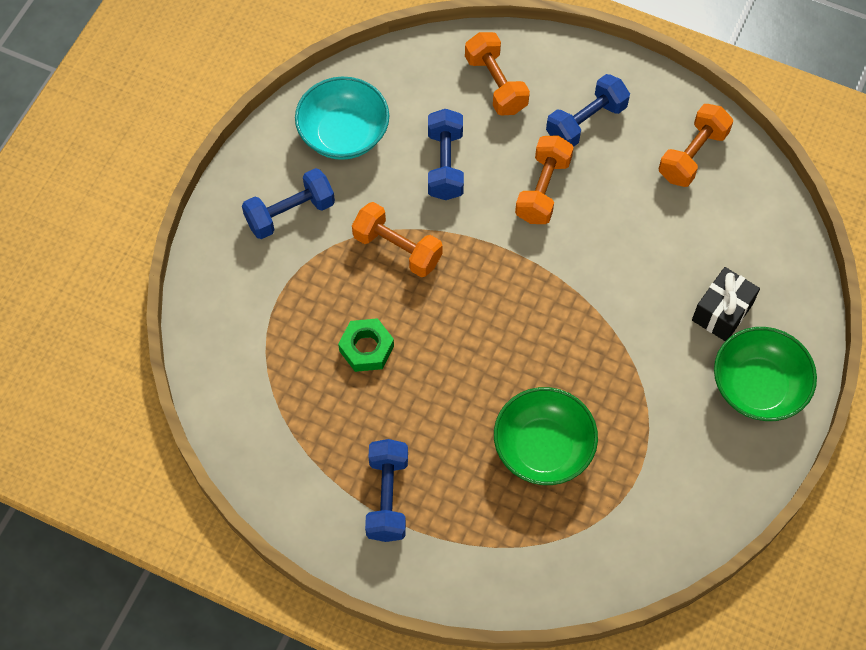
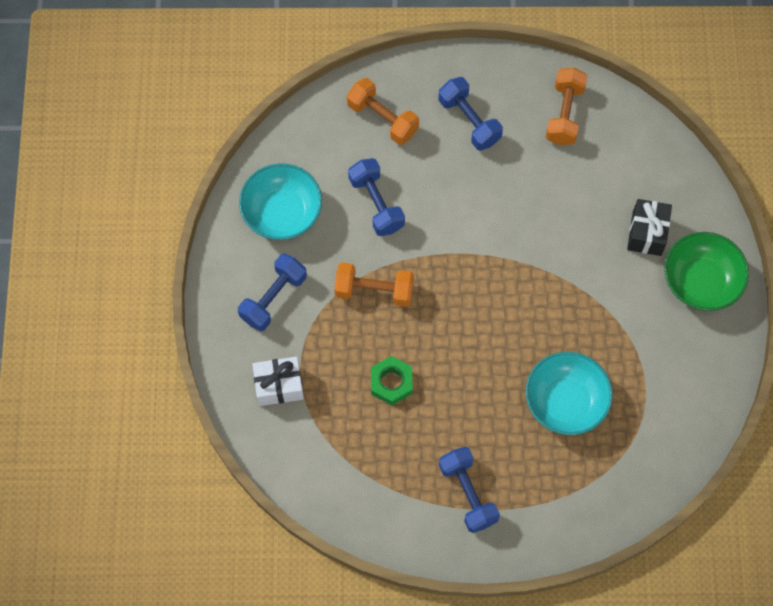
camera: 25 degrees left, 5 degrees up
green bowl [494,387,598,485] -> turquoise bowl [526,352,613,435]
orange dumbbell [515,135,574,224] -> none
blue dumbbell [546,74,630,147] -> blue dumbbell turned 60 degrees counterclockwise [438,77,503,150]
none -> white gift [252,356,304,406]

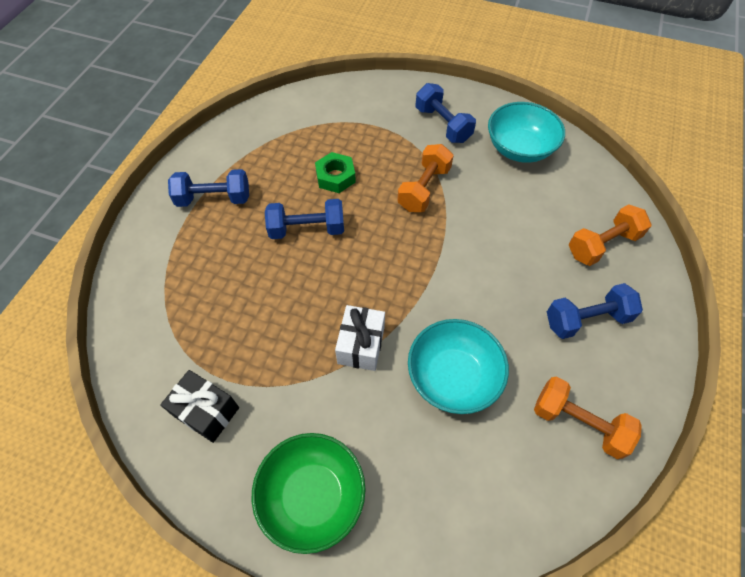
camera: 110 degrees right, 10 degrees down
white gift [252,356,304,406] -> white gift moved to [335,305,385,371]
blue dumbbell [348,158,405,236] -> blue dumbbell moved to [265,199,344,239]
turquoise bowl [526,352,613,435] -> turquoise bowl moved to [408,319,509,414]
black gift [627,199,672,256] -> black gift moved to [160,370,239,443]

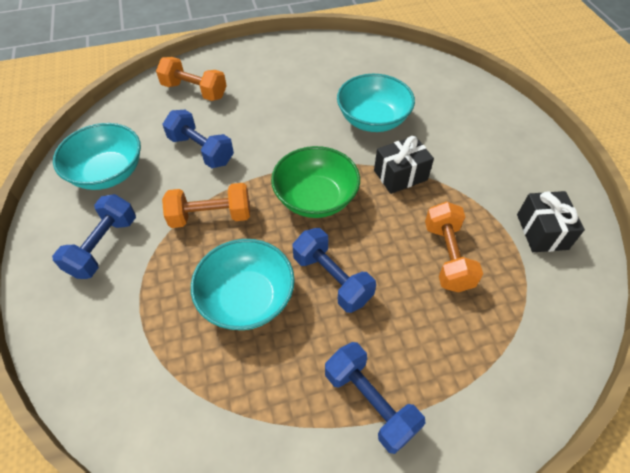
camera: 125 degrees left, 5 degrees down
green bowl [252,433,366,554] -> green bowl moved to [271,146,360,218]
green nut [315,152,356,193] -> turquoise bowl [191,239,295,330]
white gift [335,305,385,371] -> black gift [374,136,434,194]
orange dumbbell [534,376,642,459] -> orange dumbbell moved to [425,201,483,292]
blue dumbbell [547,283,643,339] -> blue dumbbell moved to [163,110,234,168]

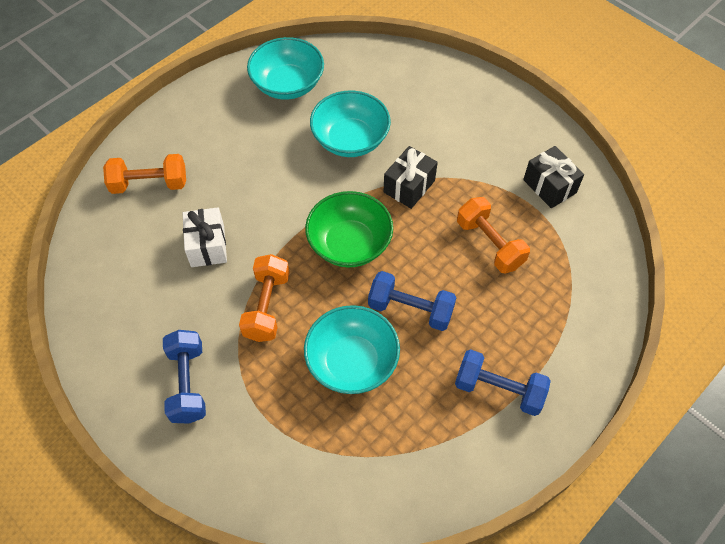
camera: 30 degrees left, 5 degrees up
turquoise bowl [53,123,141,190] -> turquoise bowl moved to [247,37,324,100]
orange dumbbell [162,183,250,228] -> orange dumbbell turned 45 degrees counterclockwise [239,254,289,342]
blue dumbbell [163,110,234,168] -> white gift [183,207,227,267]

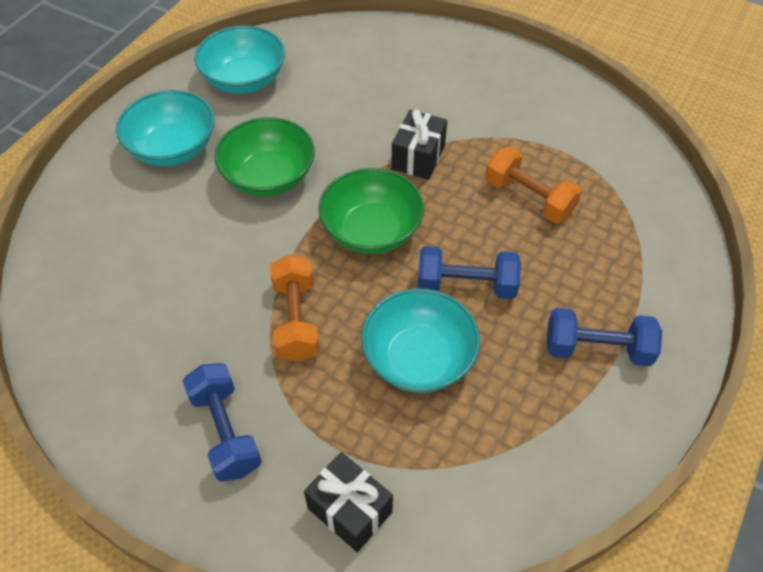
camera: 15 degrees left, 5 degrees down
orange dumbbell [103,154,186,194] -> none
white gift [183,207,227,267] -> none
turquoise bowl [310,91,391,157] -> turquoise bowl moved to [116,90,215,166]
black gift [523,146,584,208] -> black gift moved to [304,452,393,552]
none -> green bowl [214,117,315,197]

